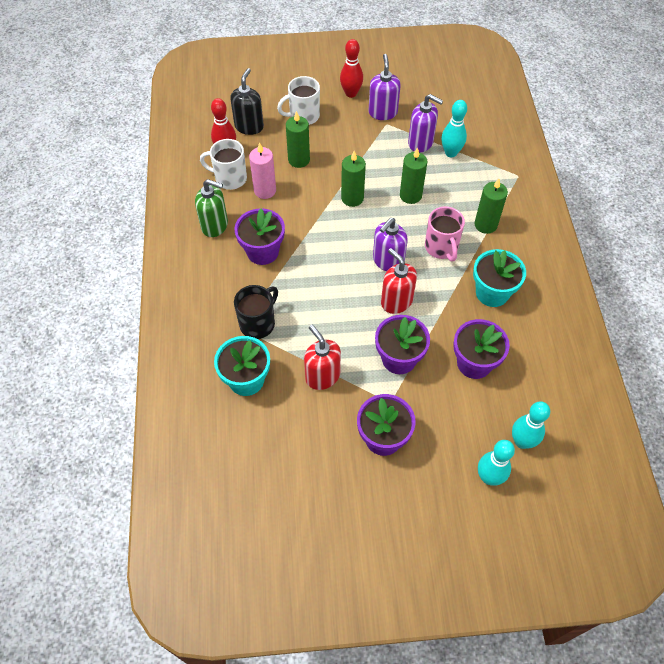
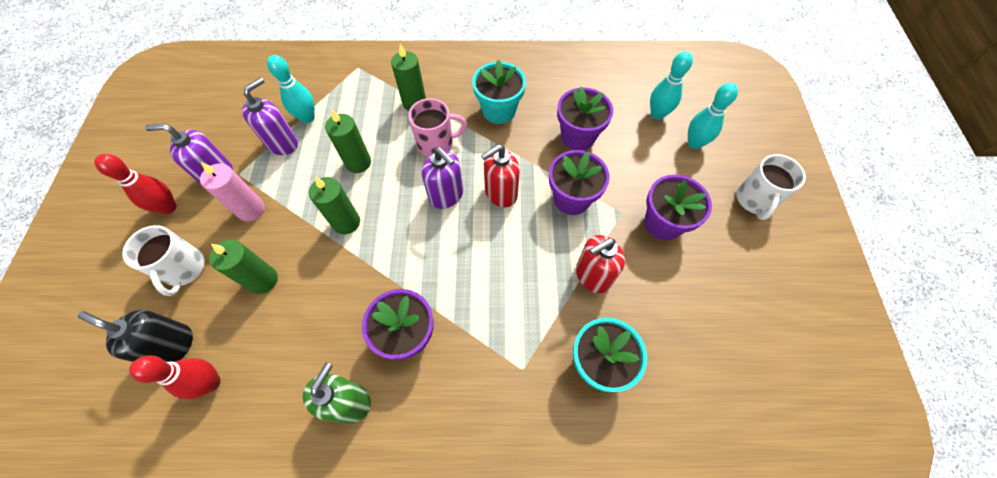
camera: 85 degrees left, 5 degrees up
white mug [200,139,247,190] -> white mug moved to [737,154,806,220]
black mug [234,285,278,339] -> none
pink candle [249,142,276,199] -> pink candle moved to [200,162,265,221]

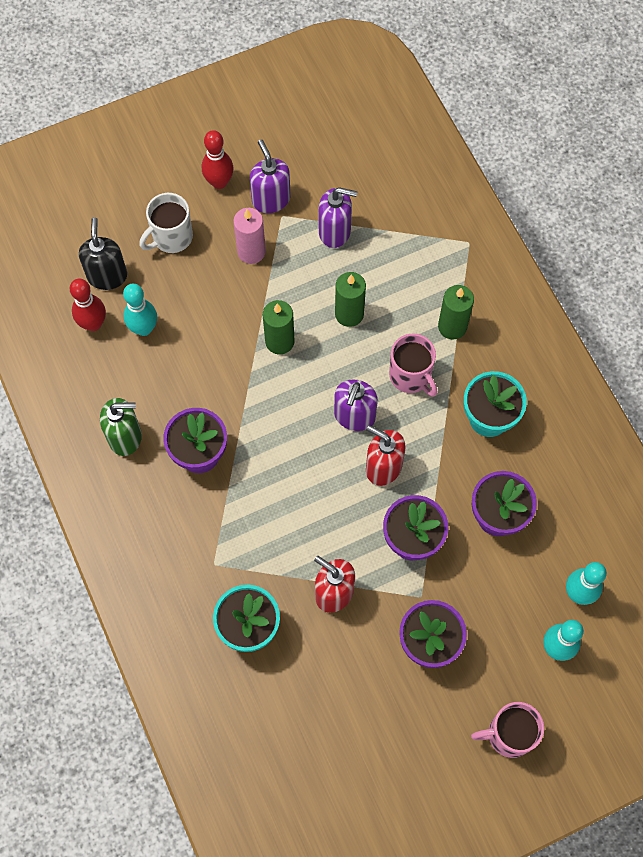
camera: 65 degrees right, 5 degrees up
green candle [209,240,278,294] -> none
turquoise bowling pin [267,55,315,123] -> turquoise bowling pin moved to [123,283,157,336]
white mug [737,154,806,220] -> pink mug [471,702,544,758]

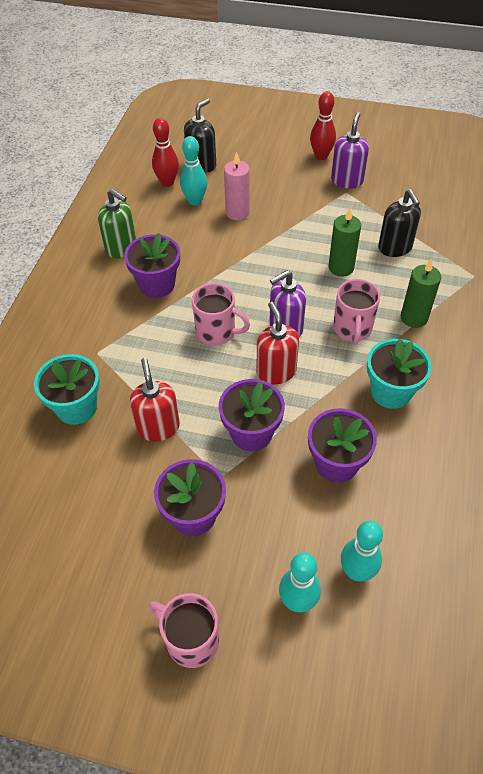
camera: 40 degrees right, 15 degrees down
white mug [139,193,193,253] -> none
pink candle [233,208,266,264] -> pink candle moved to [224,152,250,220]
green candle [263,300,294,354] -> none
purple soap dispenser [319,187,357,248] -> none
none -> pink mug [192,283,250,345]
none -> black soap dispenser [378,189,421,257]

